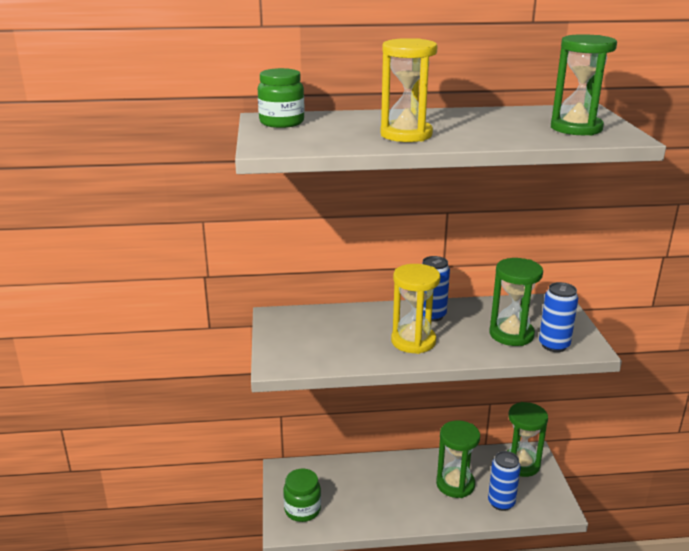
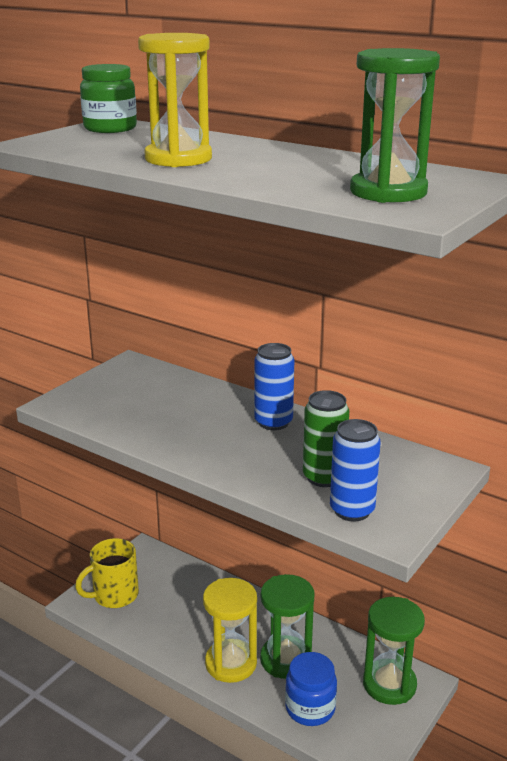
camera: 40 degrees right, 0 degrees up
green jar [283,469,321,522] -> yellow mug [75,538,139,608]
yellow hourglass [391,264,441,354] -> yellow hourglass moved to [203,578,257,683]
blue can [488,451,521,511] -> blue jar [285,652,337,726]
green hourglass [489,258,543,346] -> green can [303,390,349,487]

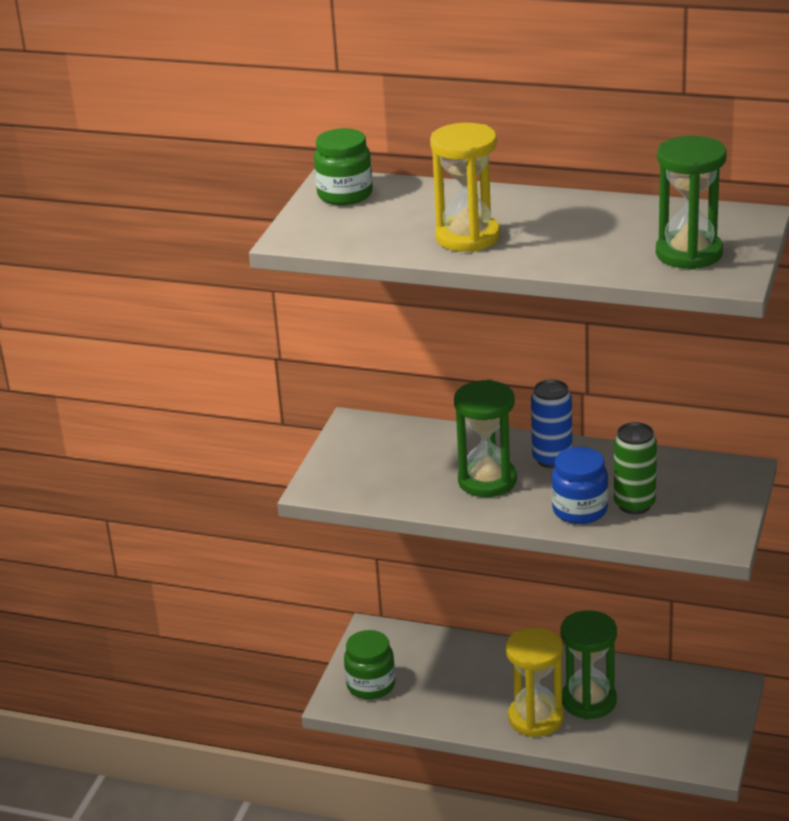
camera: 15 degrees left, 5 degrees up
yellow mug [75,538,139,608] -> green jar [344,630,395,699]
blue jar [285,652,337,726] -> blue jar moved to [551,447,608,524]
blue can [330,419,381,522] -> none
green hourglass [363,597,425,705] -> green hourglass moved to [454,380,517,497]

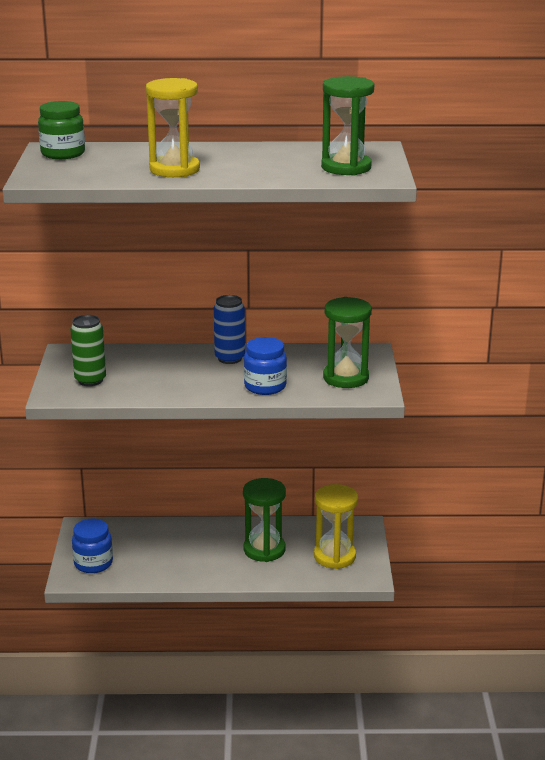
camera: 20 degrees left, 5 degrees down
green jar [344,630,395,699] -> blue jar [72,518,113,573]
green hourglass [454,380,517,497] -> green hourglass moved to [323,297,372,388]
yellow hourglass [506,627,564,737] -> yellow hourglass moved to [314,484,358,569]
green can [614,422,657,514] -> green can moved to [70,315,106,386]

